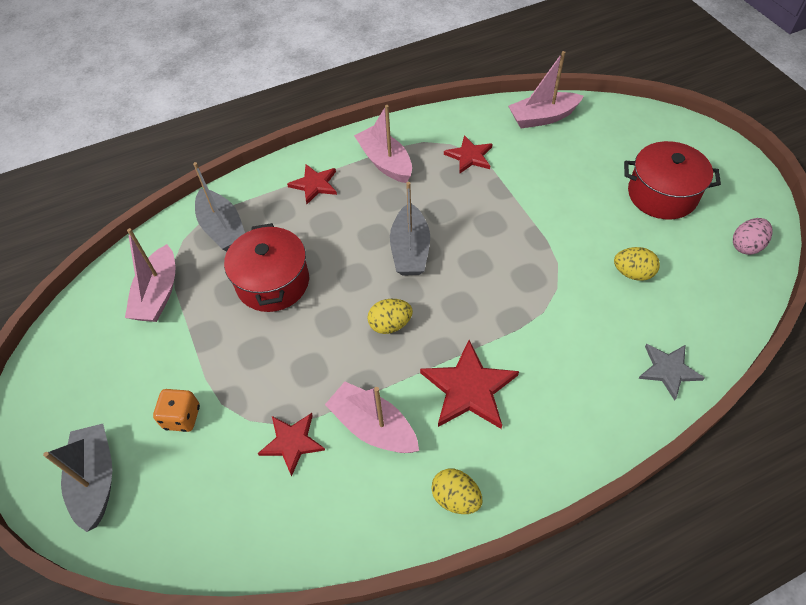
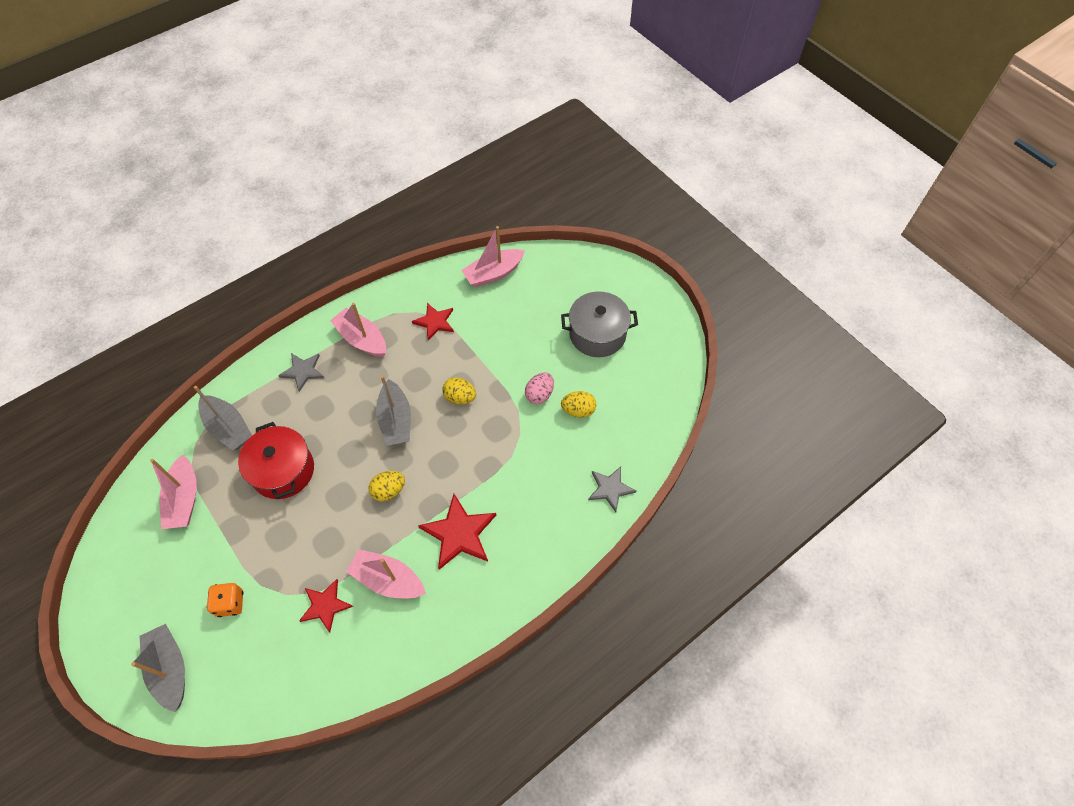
camera: 15 degrees left, 5 degrees up
red star [287,164,337,204] -> grey star [278,353,324,392]
yellow egg [431,469,482,514] -> yellow egg moved to [442,378,476,404]
red pot [624,141,721,220] -> grey pot [561,292,638,357]
pink egg [733,218,773,255] -> pink egg moved to [525,372,554,404]

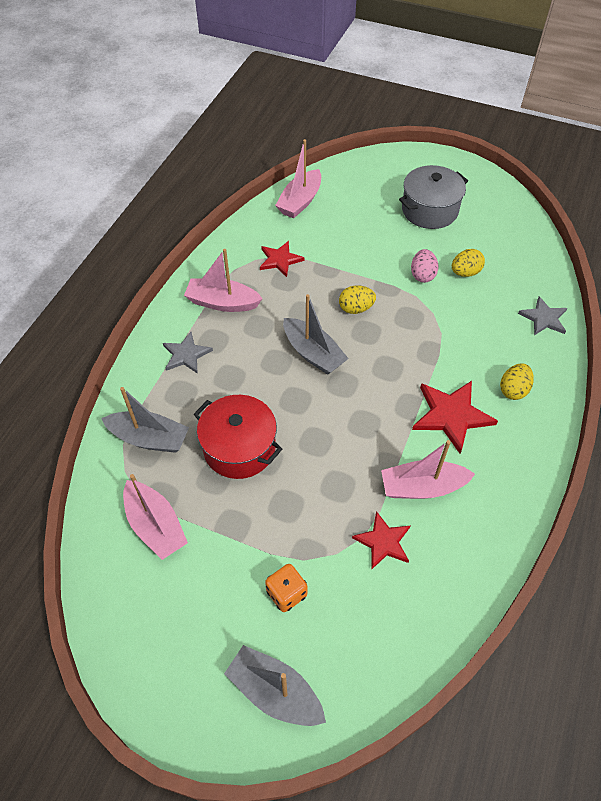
camera: 30 degrees left, 5 degrees down
yellow egg [369,471,405,501] -> yellow egg moved to [500,363,534,400]

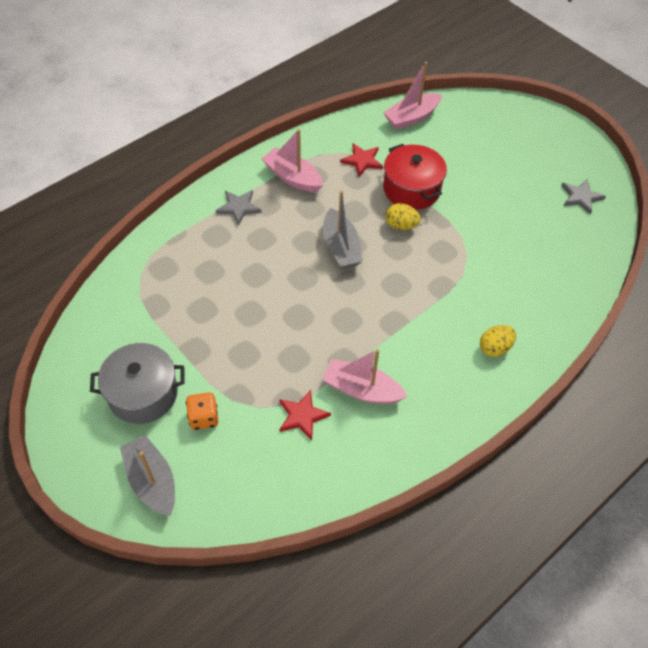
camera: 25 degrees right, 0 degrees up
grey boat [101,387,189,453] -> none
pink boat [123,474,188,560] -> none
red pot [194,395,282,479] -> red pot moved to [383,144,447,210]
grey pot [399,165,468,229] -> grey pot moved to [90,343,185,424]
pink egg [411,249,438,283] -> none
red star [412,381,498,454] -> none
yellow egg [452,249,485,277] -> none
grey star [518,296,567,335] -> grey star moved to [561,179,606,215]

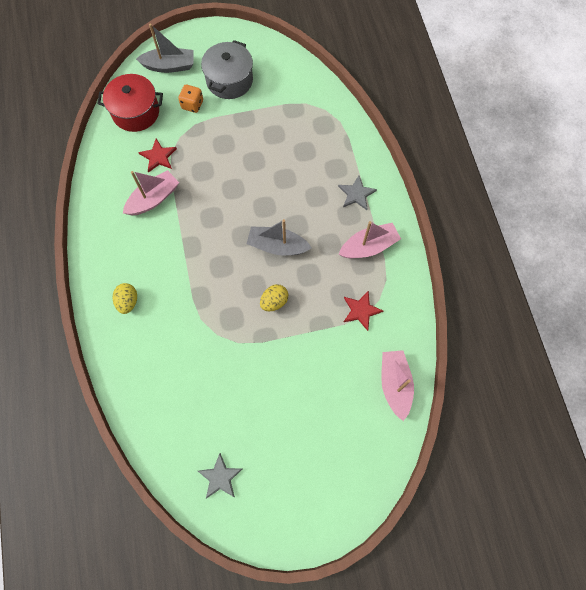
camera: 120 degrees right, 15 degrees up
red pot [383,144,447,210] -> red pot moved to [97,74,163,132]

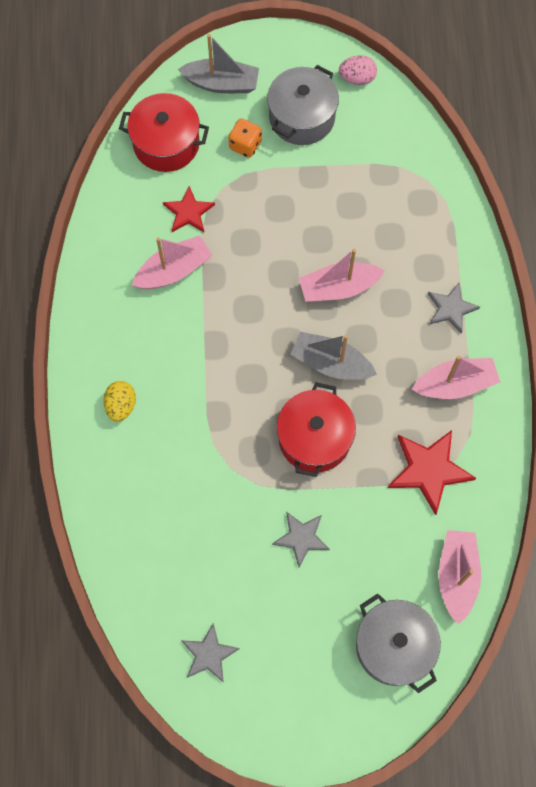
camera: 10 degrees right, 0 degrees up
yellow egg [260,284,288,311] -> red pot [277,382,356,477]
red star [344,290,383,331] -> red star [388,430,476,515], size x1.56
none -> grey star [272,512,330,567]
none -> pink boat [299,249,385,302]
none -> pink egg [339,55,377,85]
none -> grey pot [356,594,441,693]

